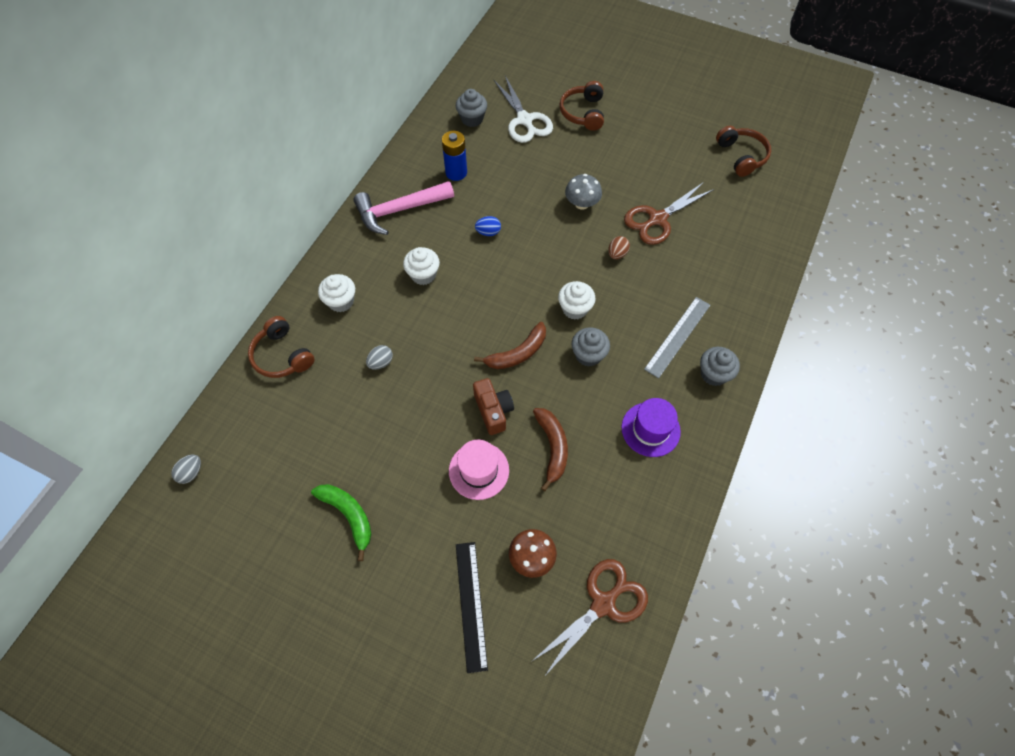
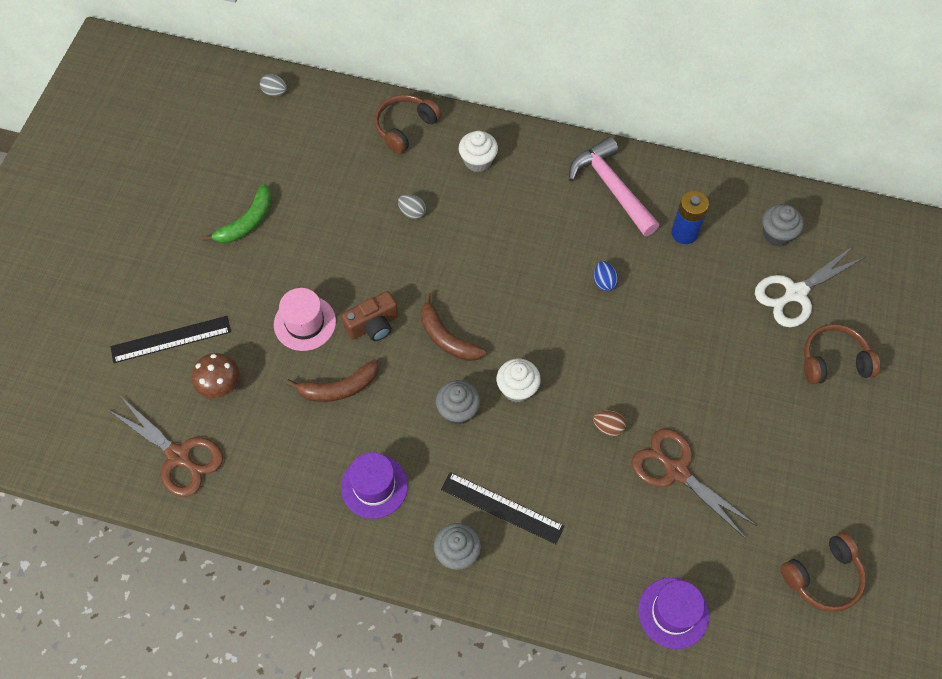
camera: 80 degrees right, 0 degrees up
white cupcake [403,247,440,285] -> none
grey mushroom [565,174,602,210] -> none
grey ruler [644,297,710,378] -> black ruler [441,472,565,544]
none -> purple hat [638,578,709,649]

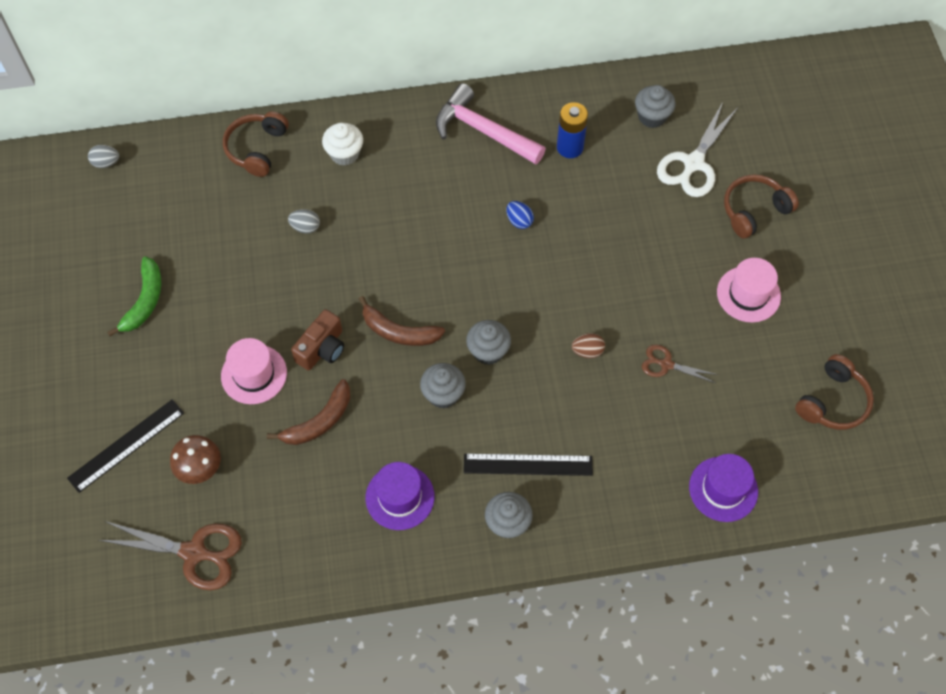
camera: 25 degrees left, 0 degrees up
white cupcake [497,359,541,403] -> grey cupcake [466,320,511,365]
brown scissors [632,429,757,539] -> brown scissors [642,345,718,383], size x0.57
none -> pink hat [717,258,781,323]

